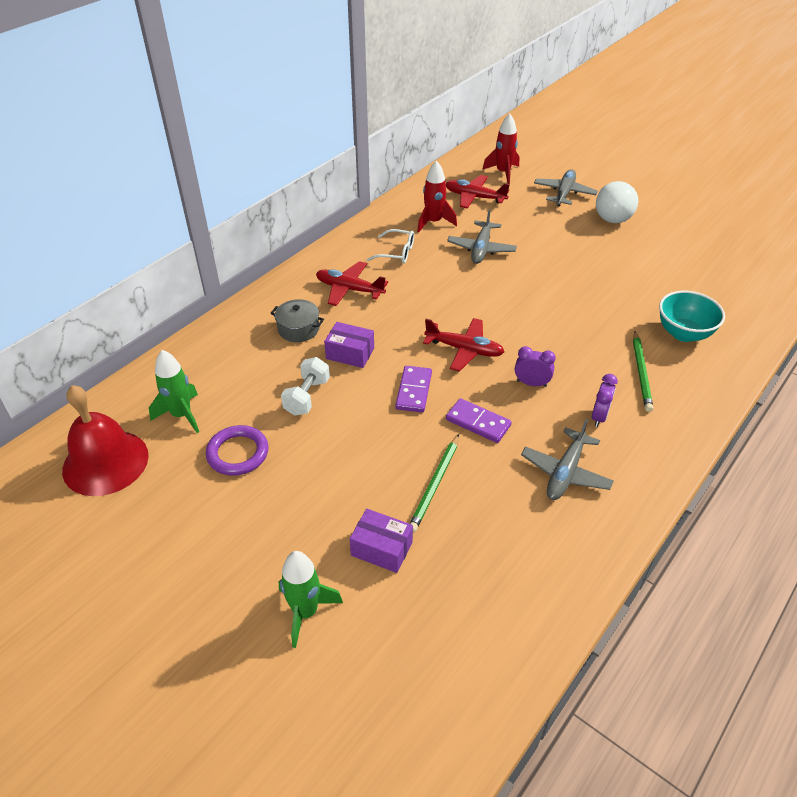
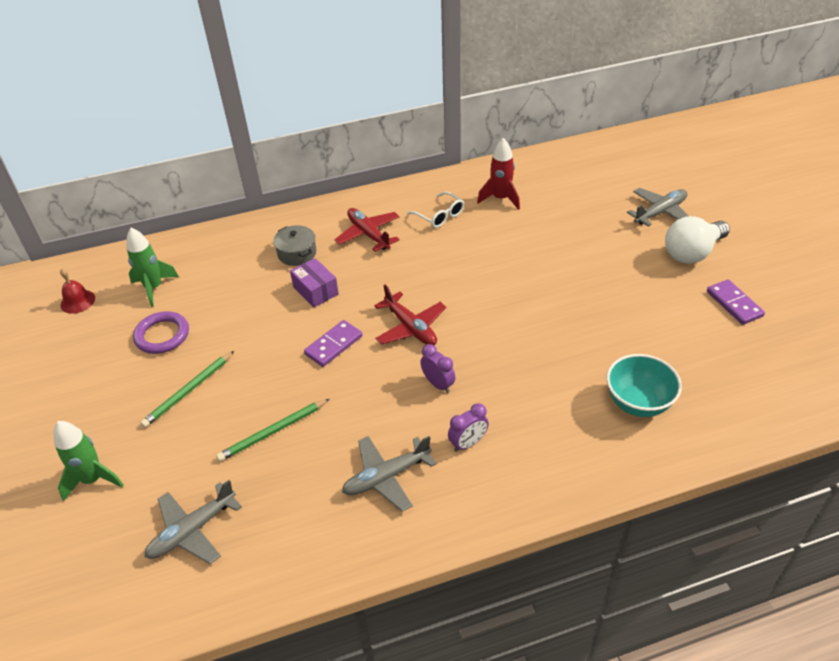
camera: 35 degrees right, 0 degrees up
red bell [62,385,149,496] -> red bell [60,269,95,314], size x0.49
white dumbbell [281,357,330,416] -> none
purple box [350,509,413,573] -> none
red plane [446,175,510,209] -> none
purple domino [446,398,512,443] -> purple domino moved to [707,279,765,325]
grey plane [447,209,517,264] -> grey plane moved to [144,480,242,564]
red rocket [482,113,519,184] -> none
green pencil [633,331,653,412] -> green pencil moved to [140,351,234,428]

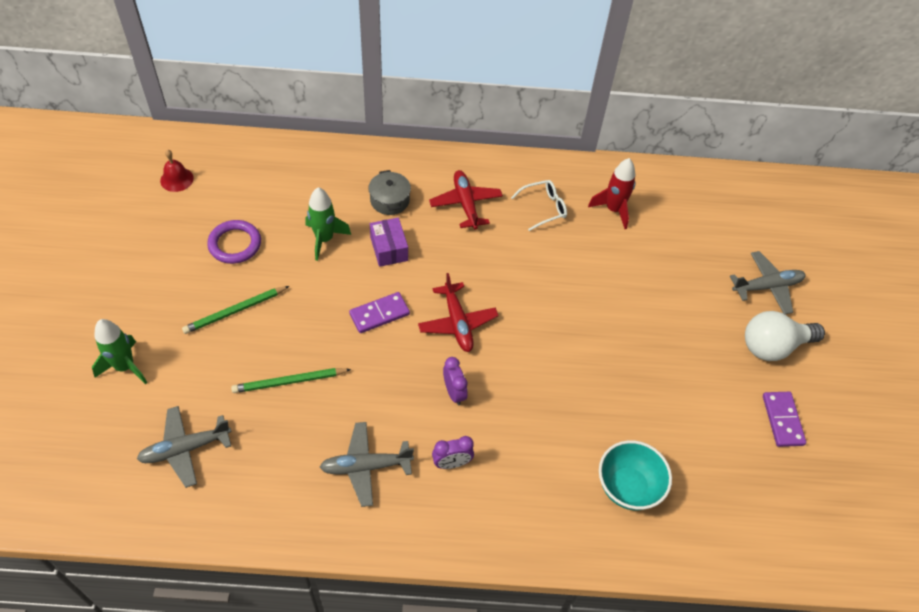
camera: 15 degrees right, 10 degrees up
green rocket [127,228,179,307] -> green rocket moved to [305,187,351,261]
white glasses [407,192,464,228] -> white glasses turned 90 degrees counterclockwise [511,180,567,231]

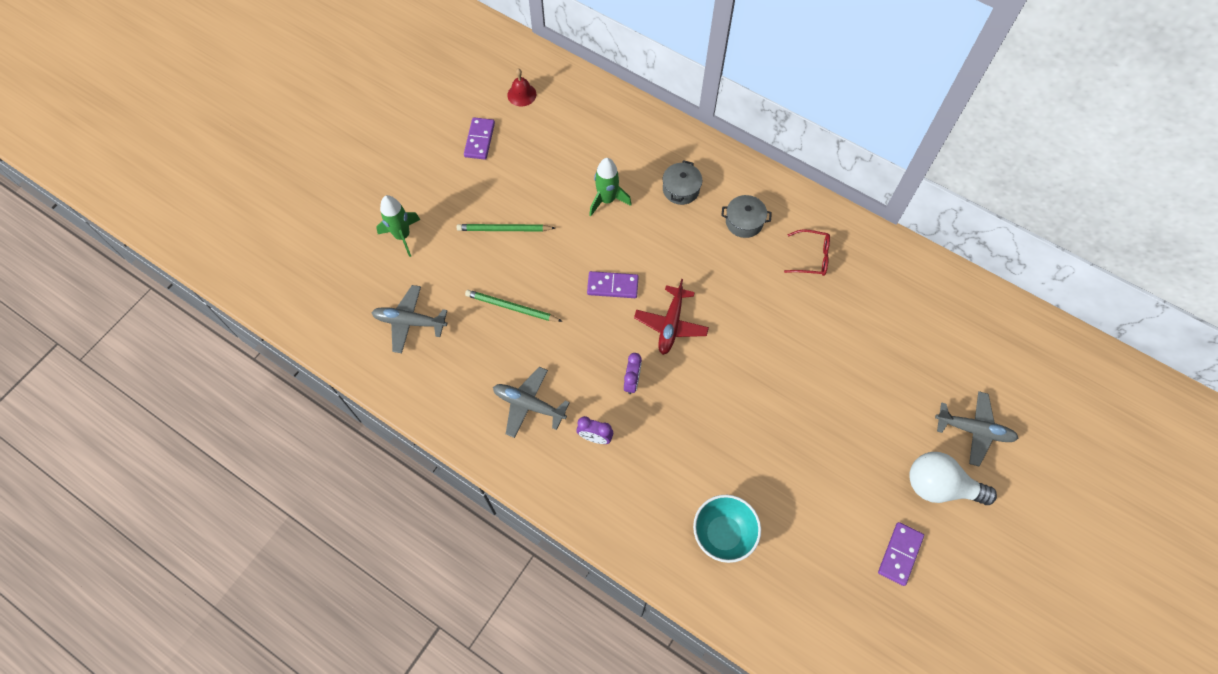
camera: 35 degrees right, 10 degrees up
purple ring [207,220,261,264] -> none
purple box [370,218,408,267] -> none
red plane [429,170,503,230] -> grey pot [721,195,772,238]
white glasses [511,180,567,231] -> red glasses [784,229,830,276]
red rocket [588,158,635,229] -> none
none -> purple domino [464,117,495,160]

